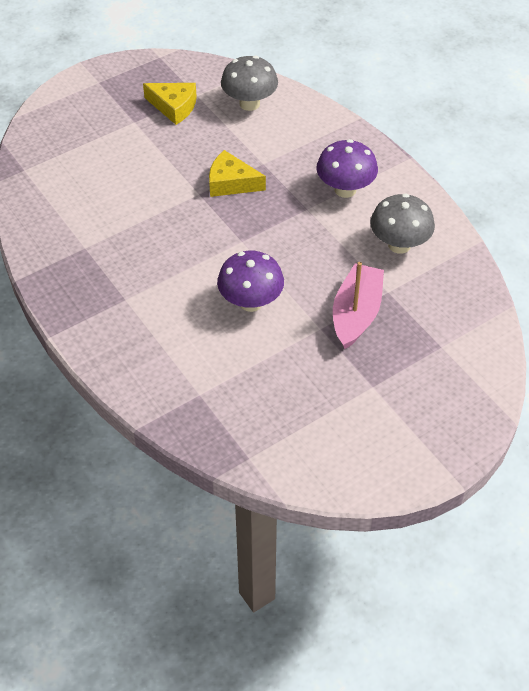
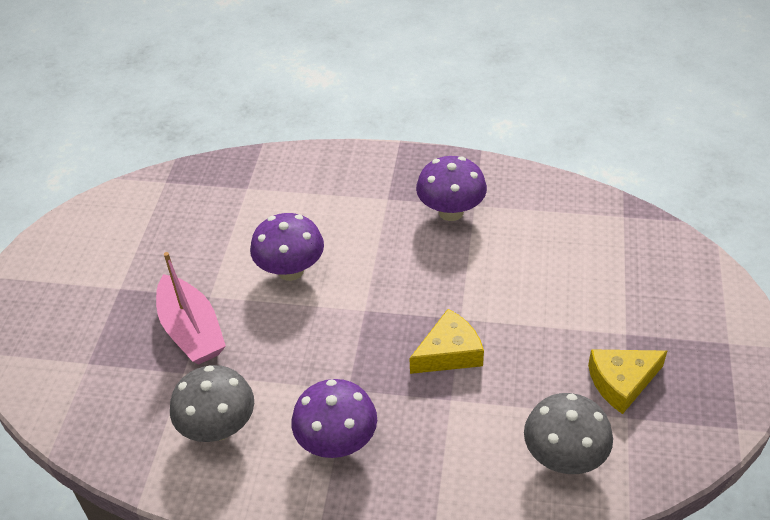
camera: 135 degrees right, 5 degrees down
none -> purple mushroom [416,156,487,221]

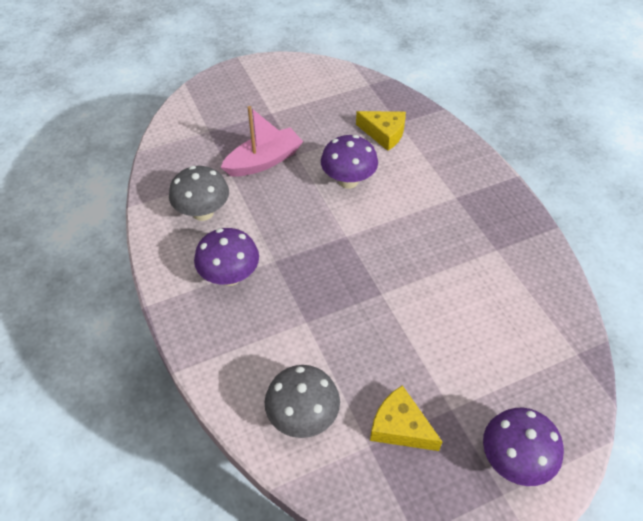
camera: 55 degrees right, 5 degrees up
pink boat [156,252,226,364] -> pink boat turned 150 degrees counterclockwise [221,106,303,177]
yellow cheese [409,309,484,374] -> yellow cheese moved to [356,111,406,151]
purple mushroom [416,156,487,221] -> purple mushroom moved to [483,408,564,486]

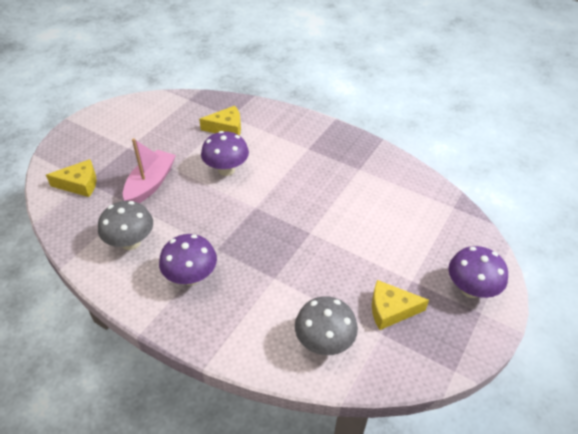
camera: 35 degrees left, 5 degrees down
none -> yellow cheese [46,159,97,197]

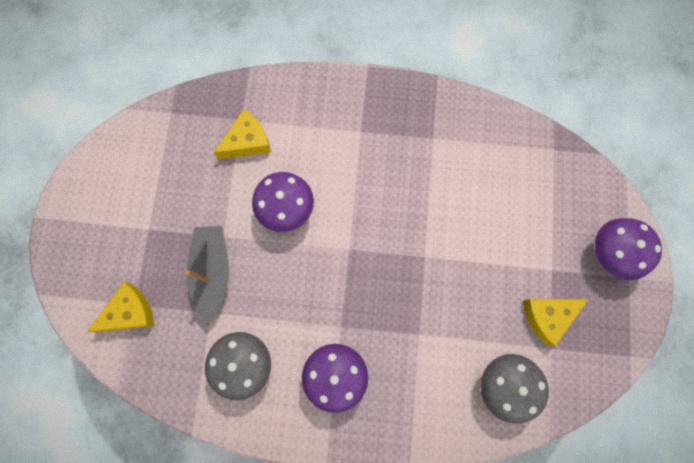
camera: 25 degrees left, 30 degrees up
pink boat [123,138,176,203] -> grey boat [185,226,229,324]

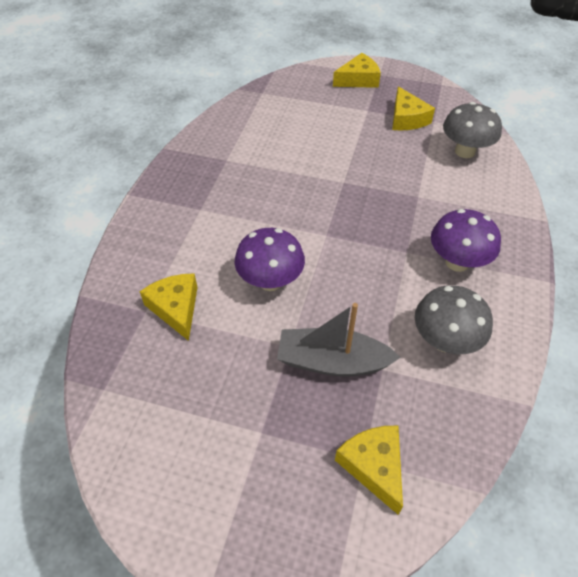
camera: 80 degrees left, 25 degrees down
purple mushroom [595,218,662,280] -> yellow cheese [333,53,381,88]

